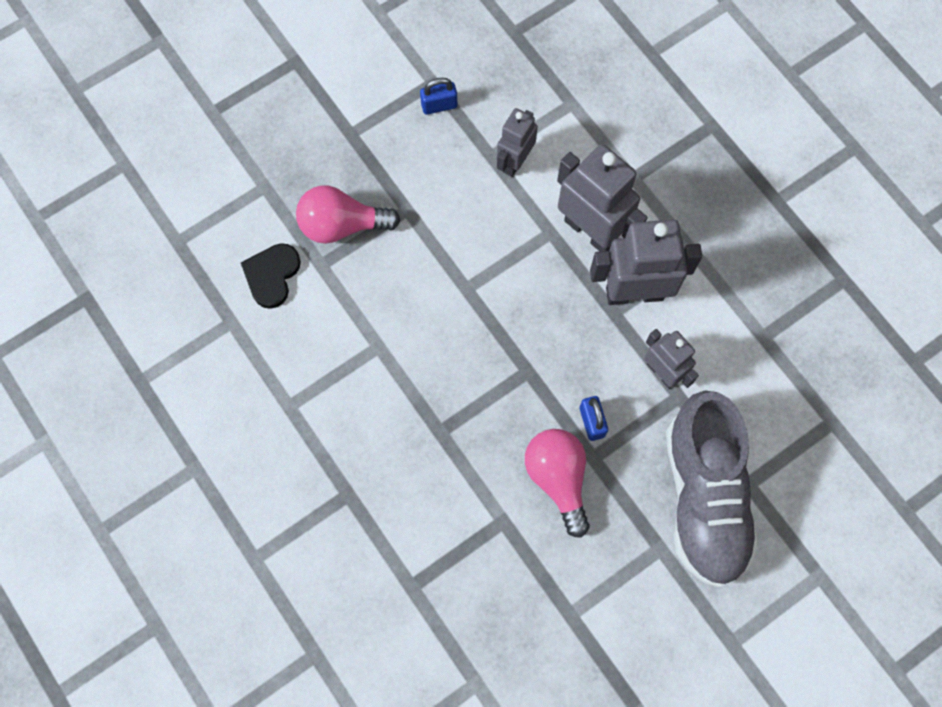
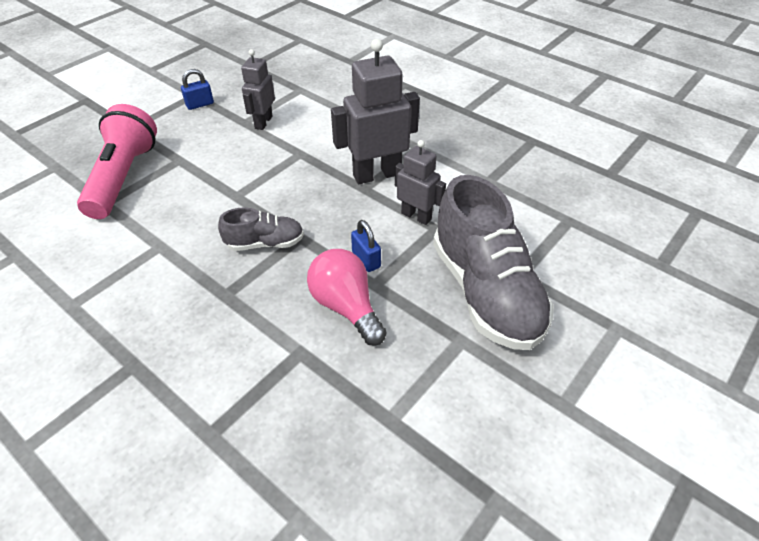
camera: 15 degrees left, 25 degrees down
black heart [241,243,301,309] -> none
pink light bulb [296,185,400,244] -> pink flashlight [77,104,157,219]
grey robot [557,144,647,251] -> none
none -> grey shoe [218,207,304,251]

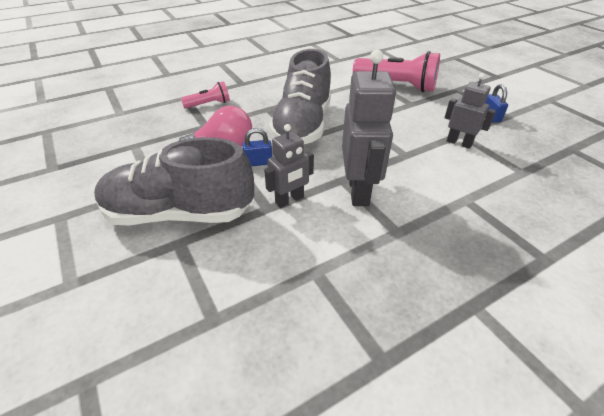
camera: 110 degrees right, 5 degrees down
grey shoe [218,207,304,251] -> grey shoe [269,49,331,144], size x2.03
none -> pink flashlight [181,81,230,109]

